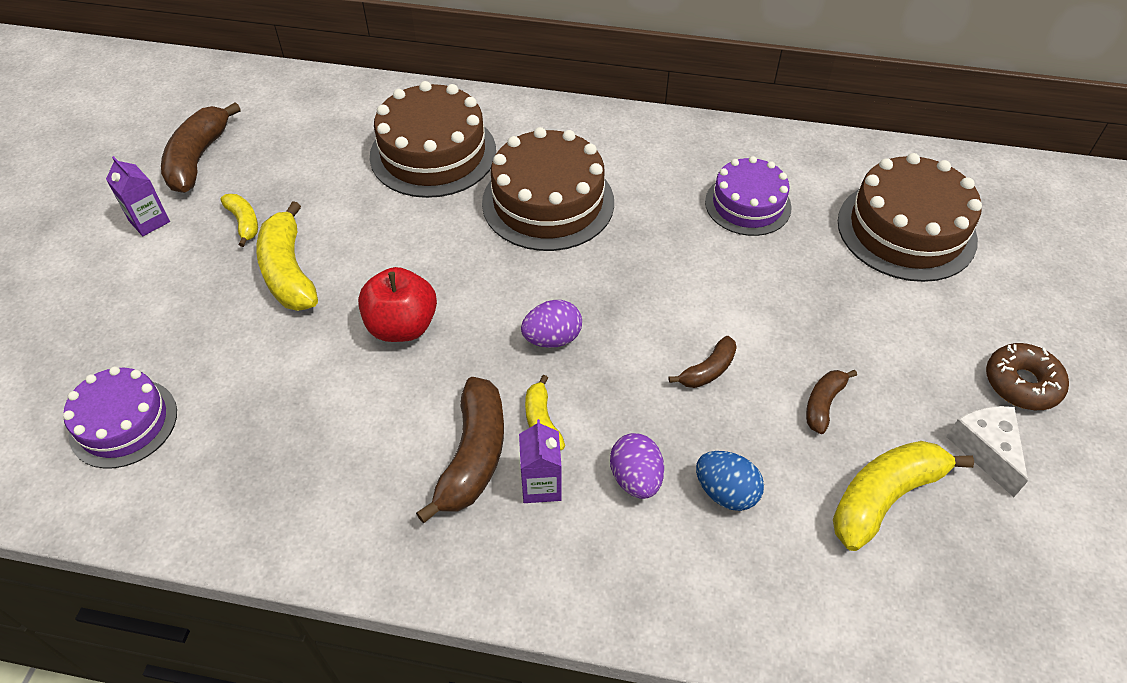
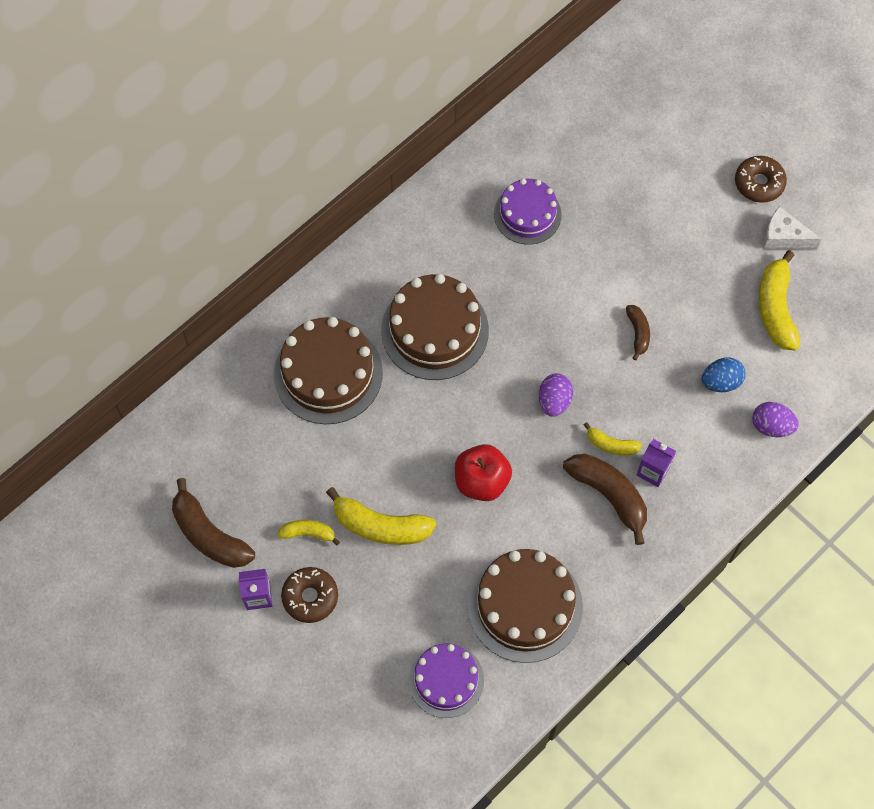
camera: 55 degrees left, 15 degrees up
purple egg [610,433,664,499] -> purple egg moved to [752,402,799,437]
brown banana [806,370,857,434] -> none
brown cake [838,153,982,282] -> brown cake moved to [467,549,583,663]
none -> brown donut [281,567,338,623]

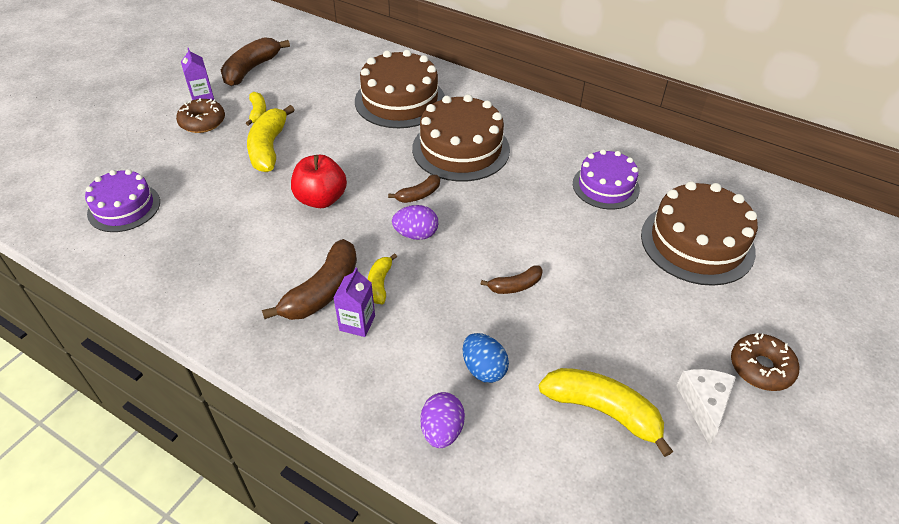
camera: 75 degrees right, 20 degrees down
brown cake [467,549,583,663] -> brown cake moved to [641,181,758,286]
yellow banana [759,250,800,350] -> yellow banana turned 45 degrees clockwise [539,368,673,457]
none -> brown banana [388,175,440,203]

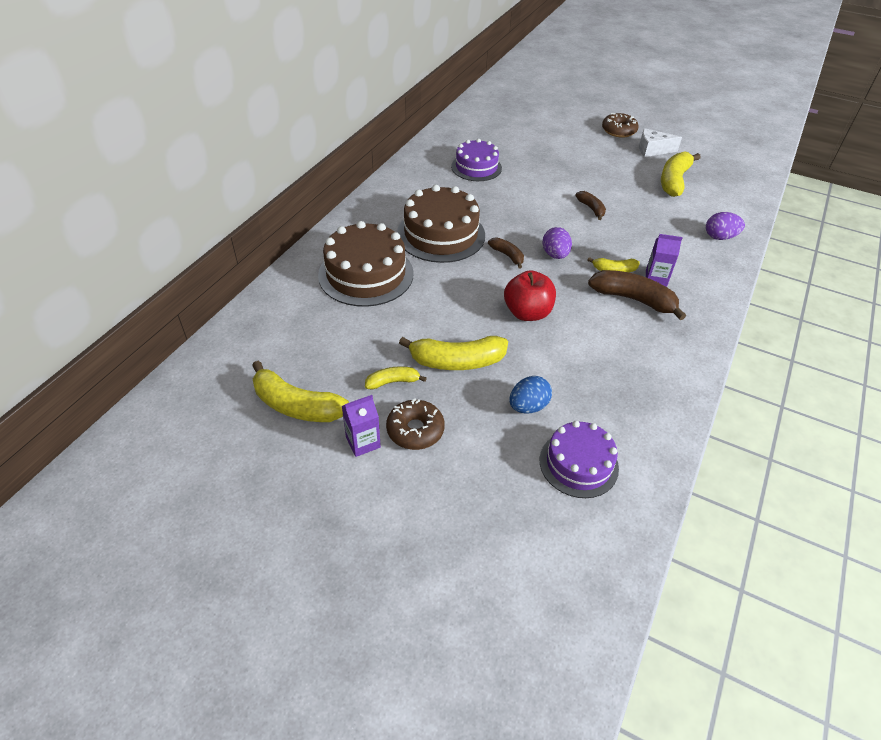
camera: 95 degrees left, 0 degrees up
brown banana [221,37,290,86] -> yellow banana [252,361,349,422]
blue egg [463,333,509,383] -> blue egg moved to [509,376,552,414]
brown cake [641,181,758,286] -> none

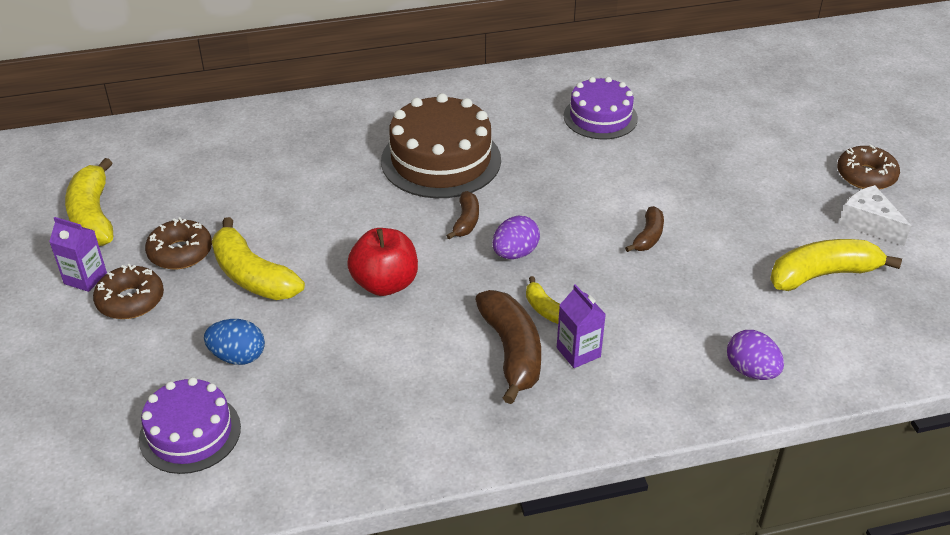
camera: 50 degrees right, 5 degrees down
brown cake [318,221,414,307] -> none
yellow banana [365,366,427,390] -> brown donut [145,217,212,269]

